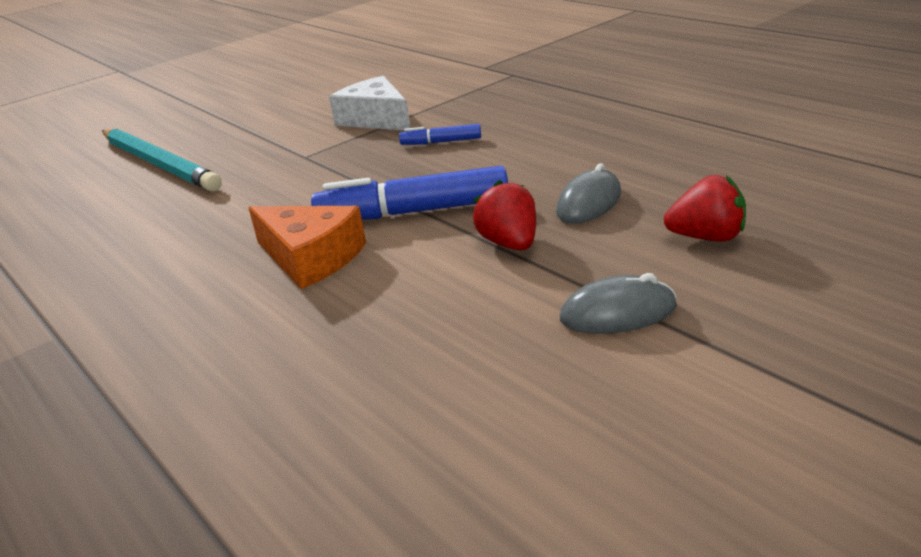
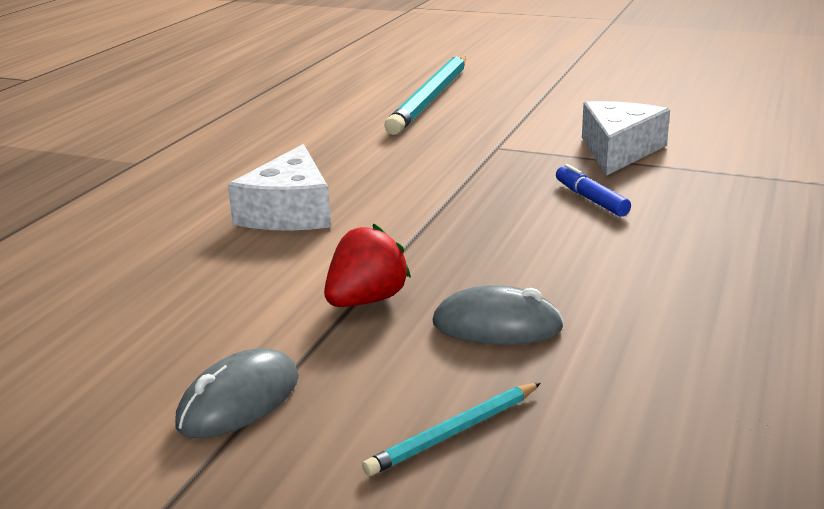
camera: 60 degrees right, 5 degrees down
orange cheese [249,206,366,289] -> white cheese [228,144,331,231]
blue marker [311,166,508,220] -> none
grey mouse [560,273,677,334] -> grey mouse turned 75 degrees clockwise [175,348,299,438]
red strawberry [664,175,746,242] -> turquoise pencil [362,383,541,476]

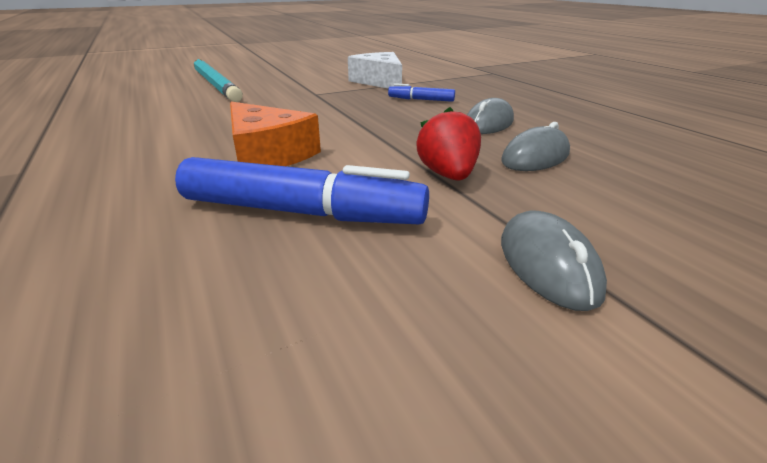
camera: 50 degrees left, 5 degrees up
white cheese [228,144,331,231] -> orange cheese [230,101,321,166]
turquoise pencil [362,383,541,476] -> none
none -> blue marker [175,157,429,224]
none -> grey mouse [467,98,514,134]

